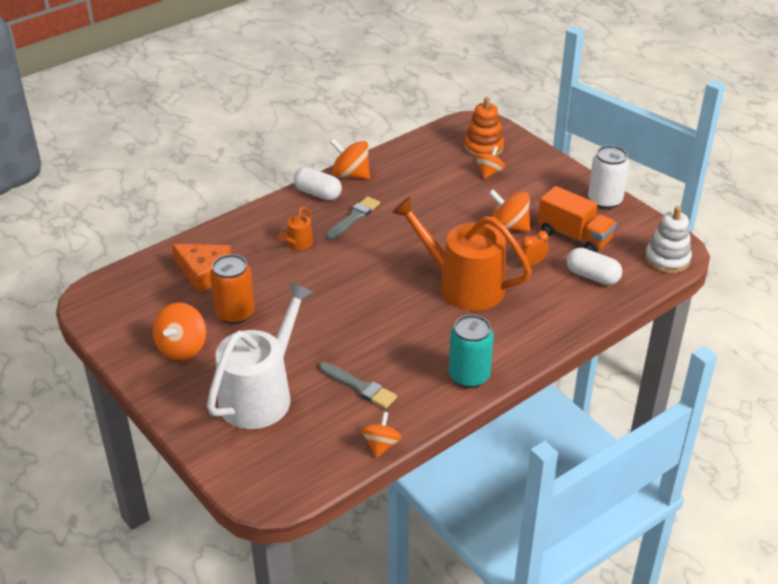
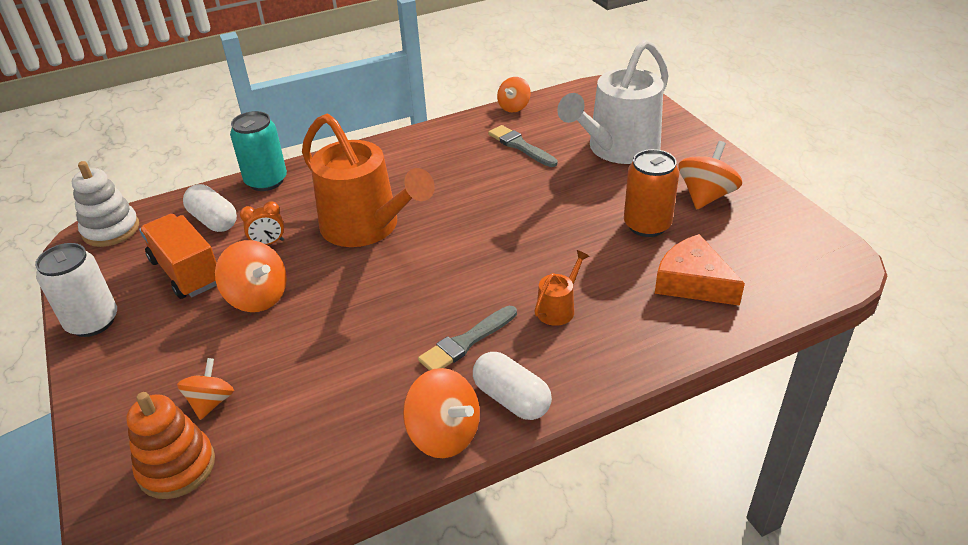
camera: 165 degrees left, 0 degrees up
turquoise can [449,315,494,388] -> turquoise can moved to [230,111,287,191]
orange spinning top [476,146,505,179] -> orange spinning top turned 150 degrees clockwise [177,358,234,420]

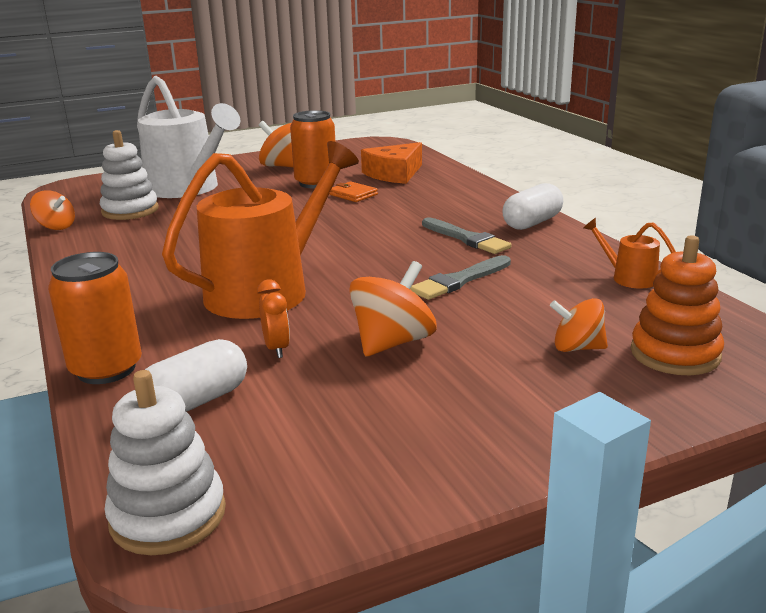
camera: 90 degrees left, 15 degrees down
white can [35,243,117,337] -> none
orange truck [139,214,217,299] -> none
turquoise can [230,111,287,191] -> orange can [48,252,142,384]
orange spinning top [403,368,480,458] -> none
grey brush [488,125,558,167] -> grey brush moved to [410,255,511,300]
orange watering can [534,250,589,326] -> orange watering can moved to [584,218,676,289]
none -> white stacking toy [100,130,159,220]
none -> orange wallet [329,181,378,202]

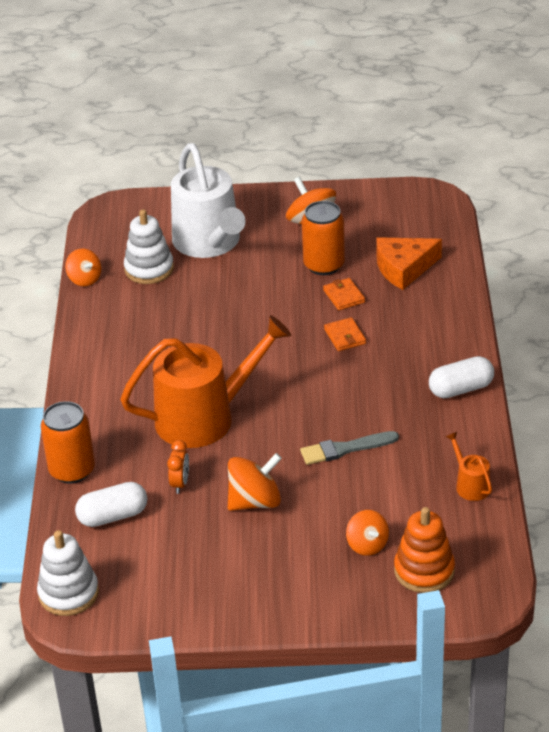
camera: 25 degrees right, 15 degrees up
grey brush [422,218,512,254] -> none
orange spinning top [550,298,608,352] -> orange spinning top turned 150 degrees counterclockwise [346,510,389,555]
none -> orange wallet [324,317,366,351]

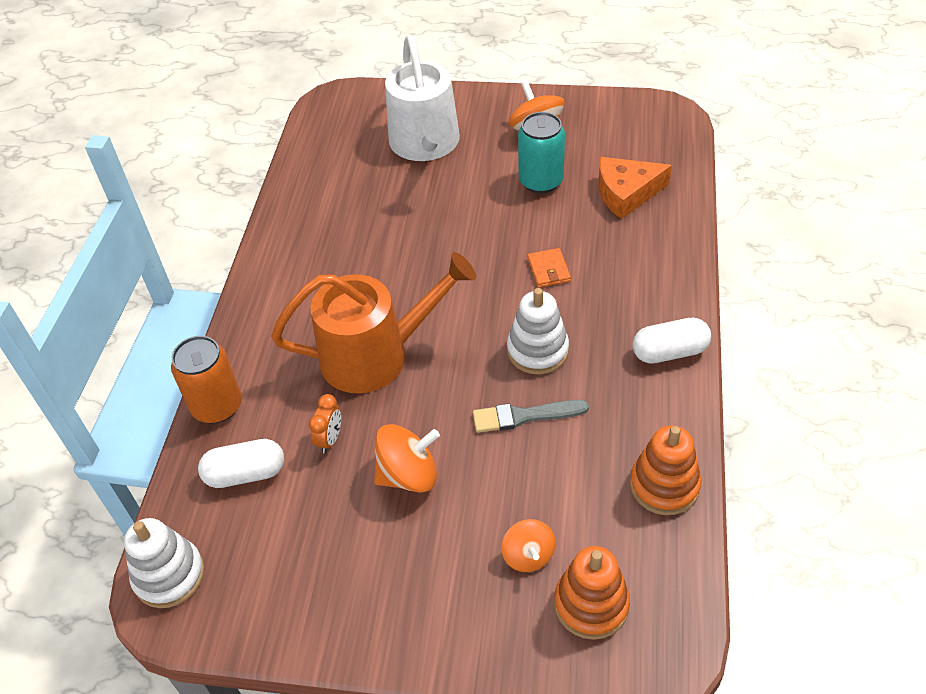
camera: 10 degrees right, 10 degrees up
orange spinning top [65,248,101,286] -> none
white stacking toy [124,209,174,284] -> white stacking toy moved to [507,288,569,375]
orange can [302,201,345,275] -> turquoise can [518,112,565,193]
orange wallet [323,278,365,310] -> none
orange watering can [445,432,492,501] -> orange stacking toy [630,425,701,515]

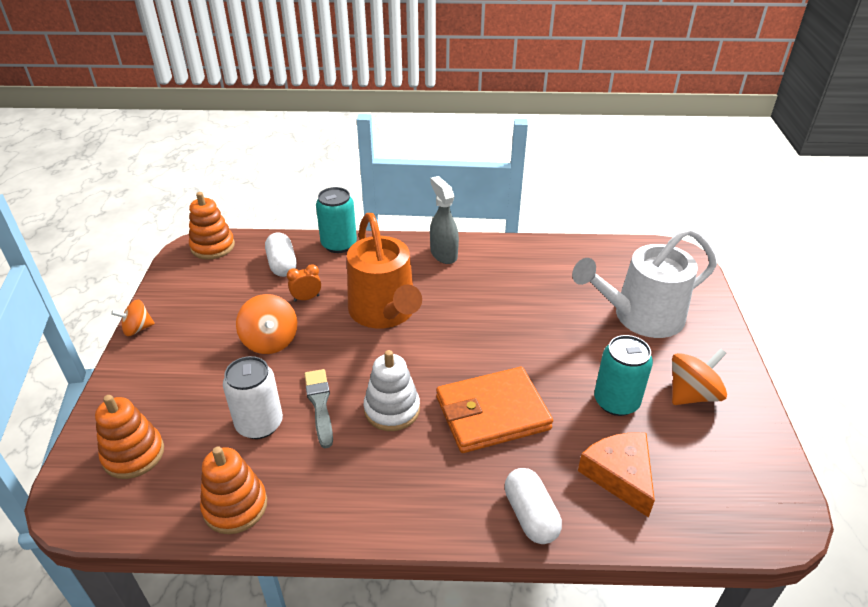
camera: 80 degrees right, 10 degrees down
white stacking toy [124,518,205,608] -> orange stacking toy [189,192,235,260]
orange can [171,336,242,423] -> turquoise can [316,187,357,253]
orange clock [309,394,341,453] -> orange clock turned 150 degrees clockwise [287,264,321,302]
orange spinning top [501,519,556,572] -> orange spinning top moved to [111,299,155,336]
orange wallet [528,248,571,288] -> orange wallet [436,367,553,453], size x2.33
white capsule [632,318,711,364] -> white capsule moved to [505,468,562,544]
none -> white can [223,356,283,439]
none -> grey spray bottle [430,176,459,264]

